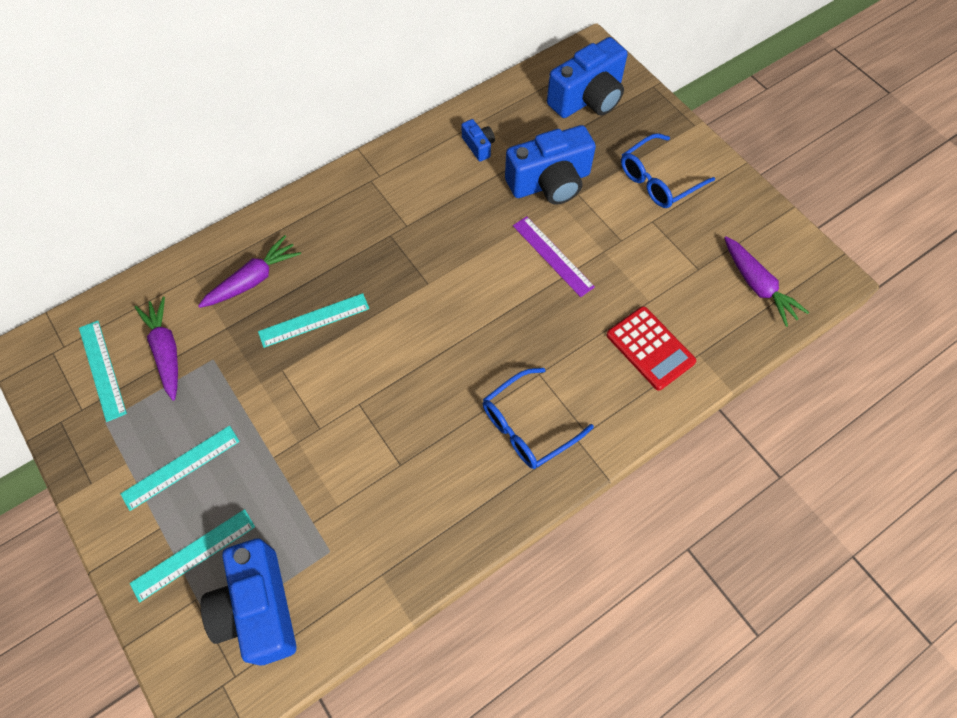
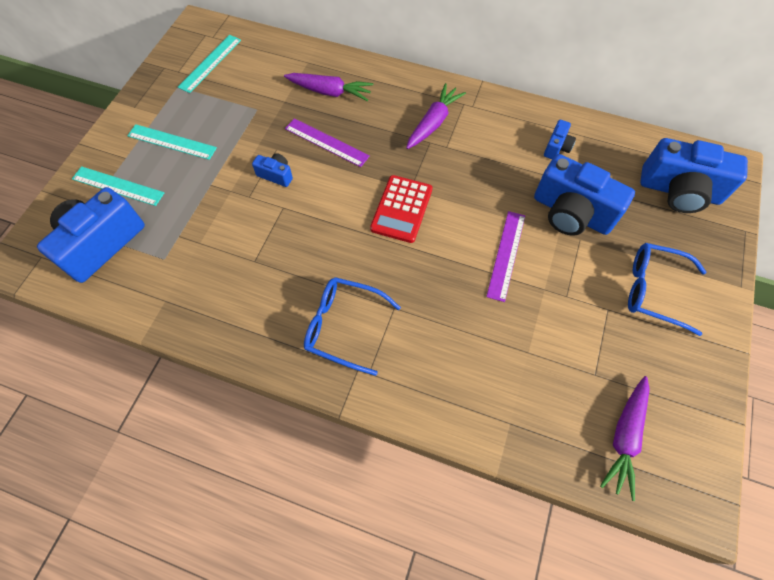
camera: 55 degrees right, 0 degrees up
purple carrot [135,297,178,401] -> purple carrot moved to [406,83,466,149]
turquoise ruler [258,293,369,348] -> purple ruler [285,118,370,167]
red calculator [607,306,696,391] -> red calculator moved to [370,175,433,243]
none -> blue camera [252,153,293,187]

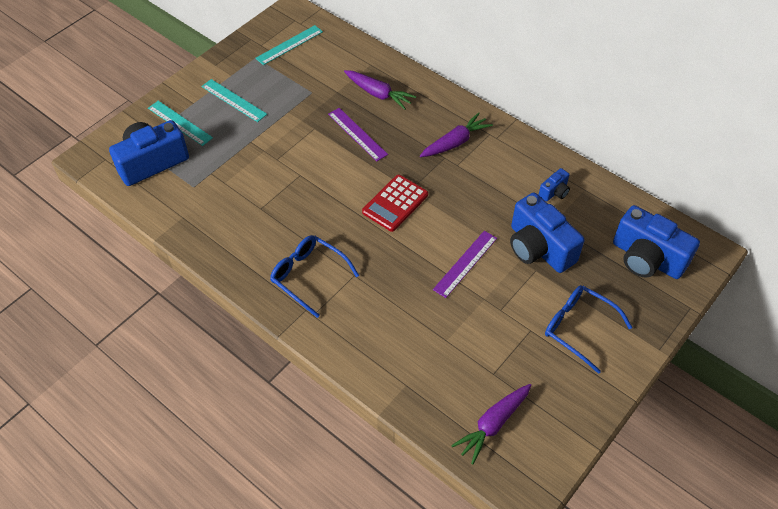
camera: 20 degrees right, 10 degrees down
blue camera [252,153,293,187] -> none

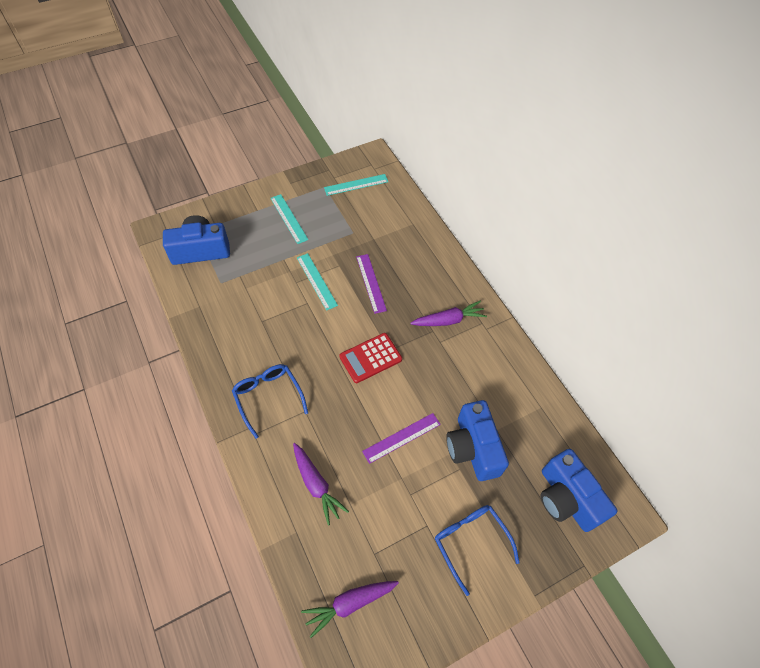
camera: 20 degrees right, 5 degrees up
turquoise ruler [148,101,213,146] -> turquoise ruler moved to [297,253,338,311]
purple carrot [344,70,416,110] -> purple carrot moved to [293,443,349,525]
blue camera [539,168,570,201] -> none

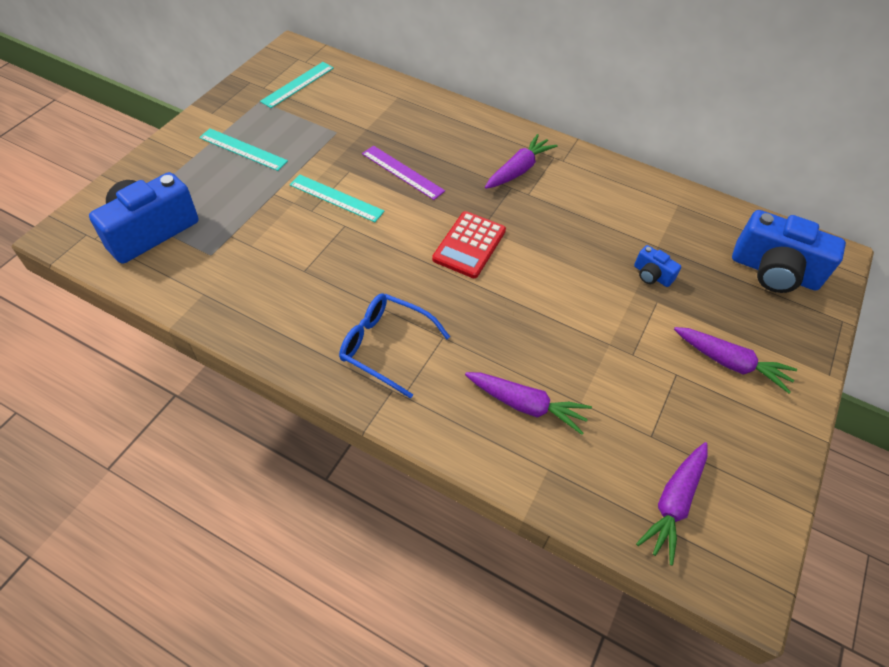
camera: 35 degrees left, 5 degrees down
purple ruler [362,413,441,464] -> none
blue glasses [435,505,520,596] -> purple carrot [674,327,797,394]
blue camera [446,400,509,481] -> blue camera [634,245,681,287], size x0.46

